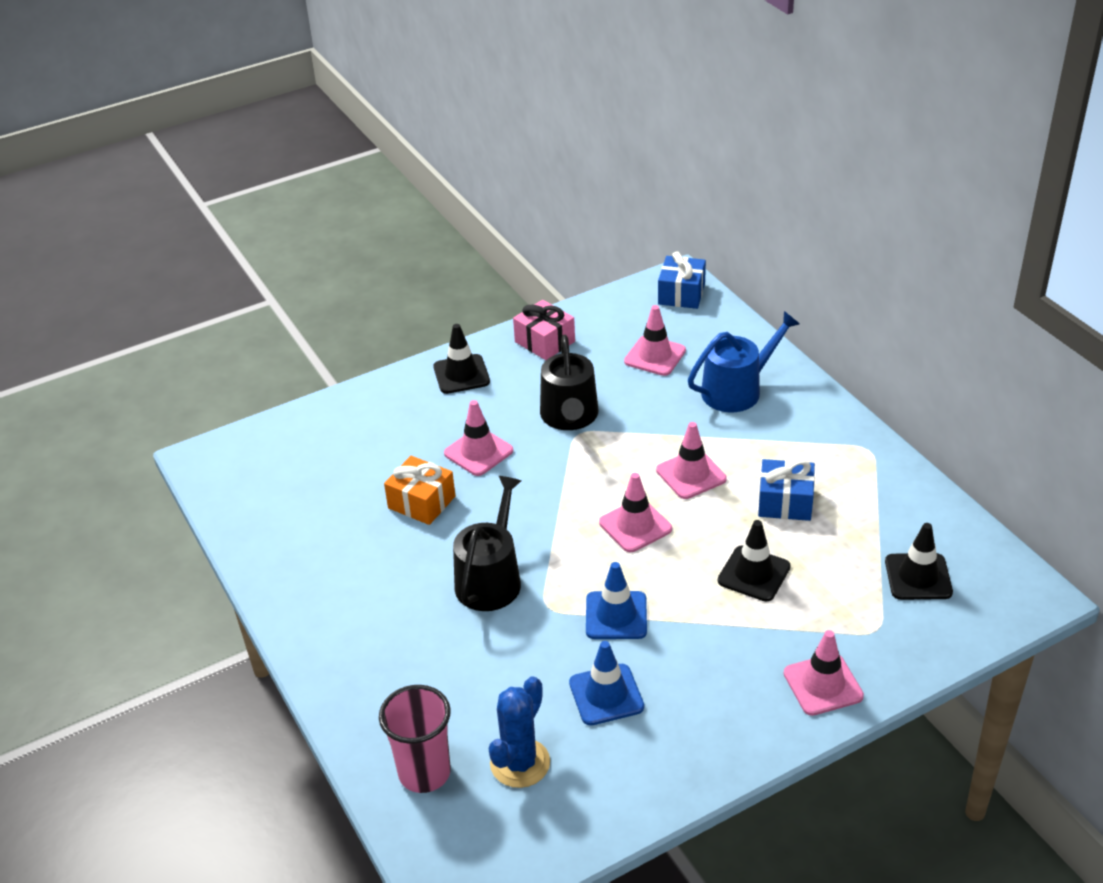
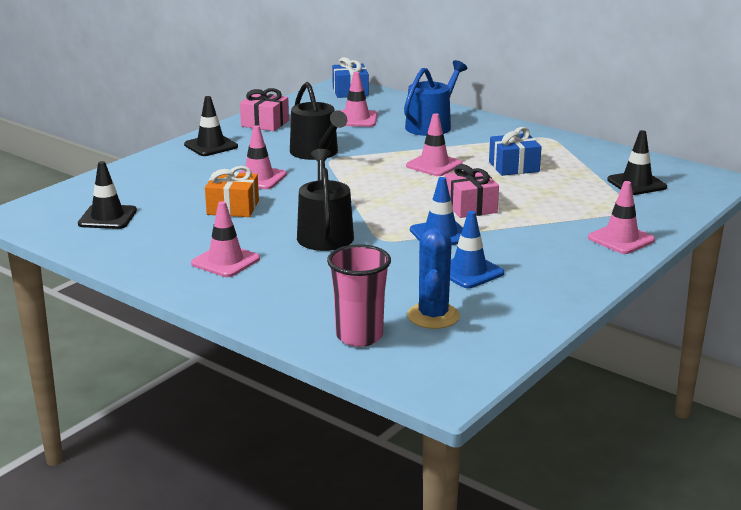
camera: 25 degrees left, 15 degrees down
pink traffic cone [599,473,672,552] -> pink traffic cone moved to [191,201,260,277]
black traffic cone [718,520,791,601] -> black traffic cone moved to [78,161,137,229]
none -> pink gift [445,164,499,218]

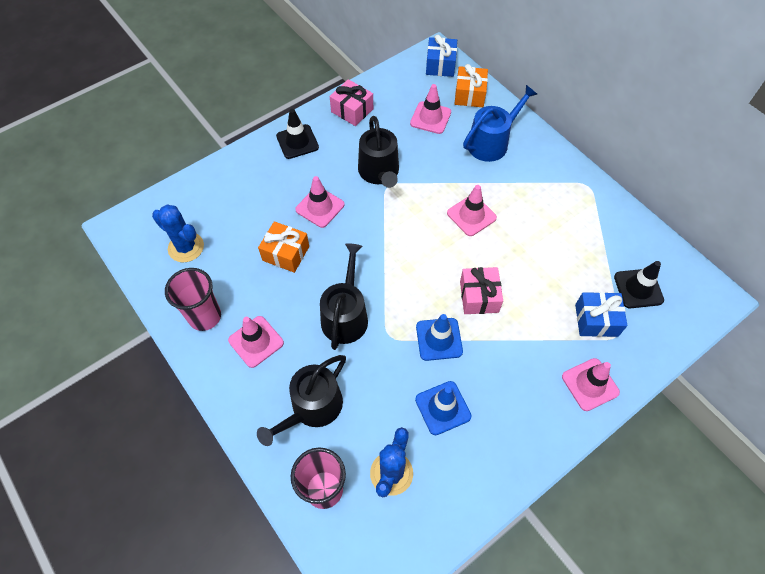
camera: 15 degrees right, 35 degrees up
black traffic cone [78,161,137,229] -> blue cactus [152,205,204,262]
blue gift [489,127,542,176] -> blue gift moved to [575,292,627,337]
none -> pink cup [165,268,221,331]
none -> black watering can [257,355,346,446]
none -> orange gift [455,64,488,107]

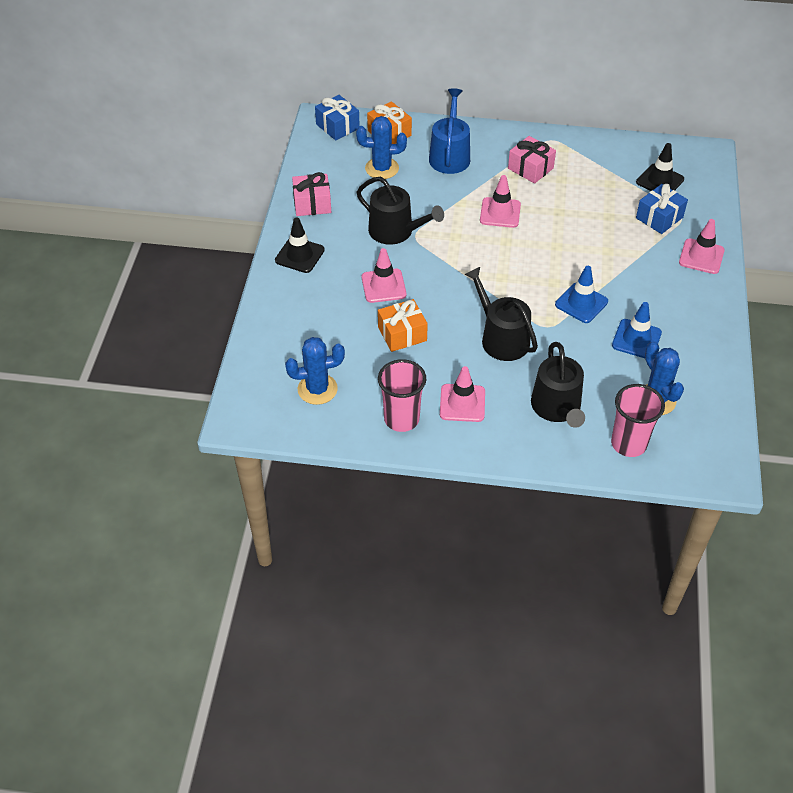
camera: 45 degrees left, 10 degrees down
pink traffic cone [410,84,451,134] -> blue cactus [356,116,407,179]
pink gift [460,267,503,314] -> pink gift moved to [508,136,556,184]

